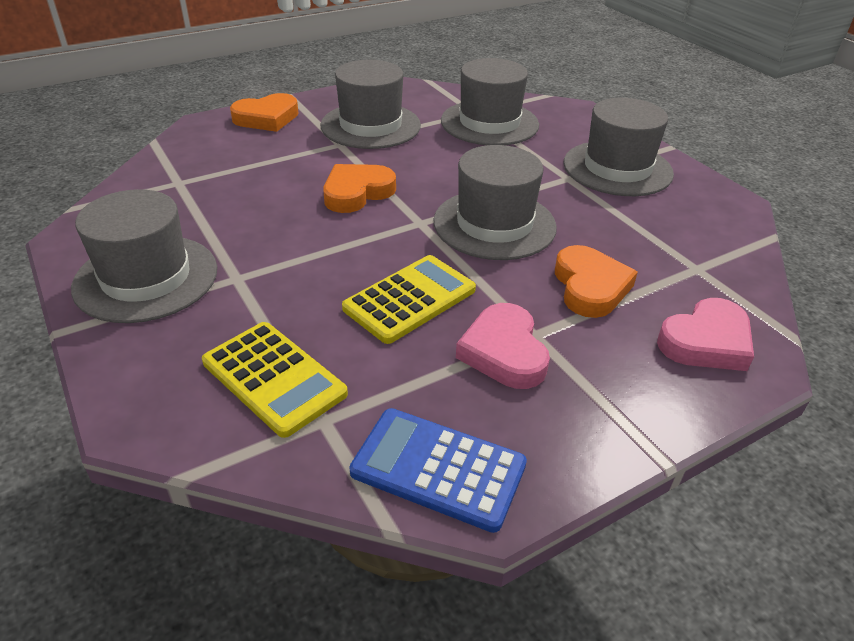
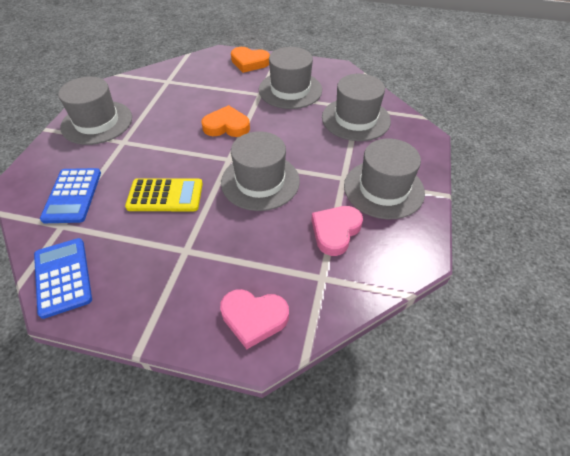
camera: 45 degrees right, 10 degrees up
yellow calculator [202,322,348,438] -> blue calculator [40,168,101,223]
pink heart [456,303,550,389] -> pink heart moved to [311,206,363,256]
orange heart [555,245,638,318] -> none

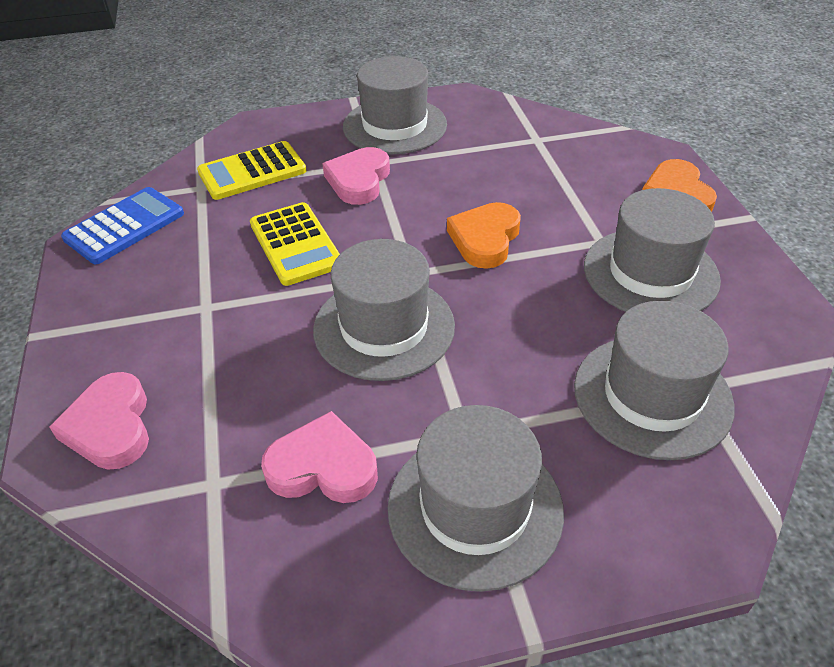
camera: 65 degrees right, 5 degrees down
blue calculator [40,168,101,223] -> yellow calculator [197,141,307,200]
orange heart [202,105,250,137] -> orange heart turned 135 degrees counterclockwise [447,202,521,269]
none -> pink heart [323,147,390,205]

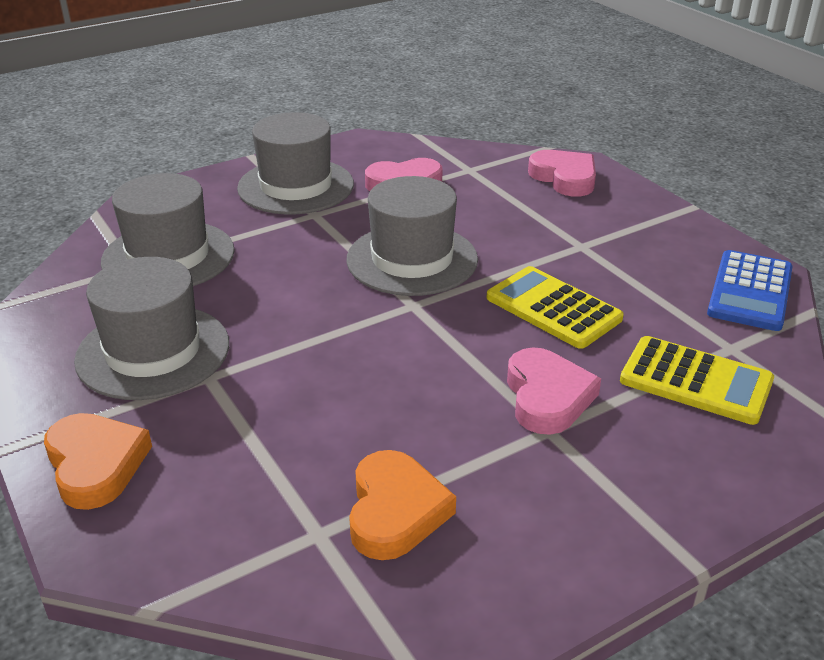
camera: 160 degrees right, 10 degrees down
yellow calculator [197,141,307,200] -> yellow calculator turned 75 degrees clockwise [620,336,774,425]
grey hat [343,56,447,154] -> none
orange heart [447,202,521,269] -> orange heart moved to [349,450,456,560]

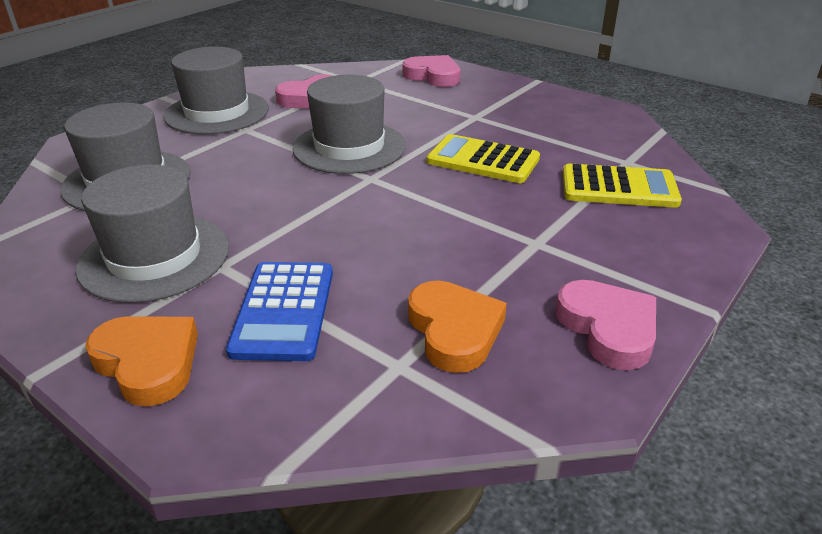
camera: 20 degrees left, 0 degrees up
pink heart [507,347,601,435] -> pink heart moved to [556,280,656,370]
blue calculator [707,250,793,331] -> blue calculator moved to [226,262,333,361]

